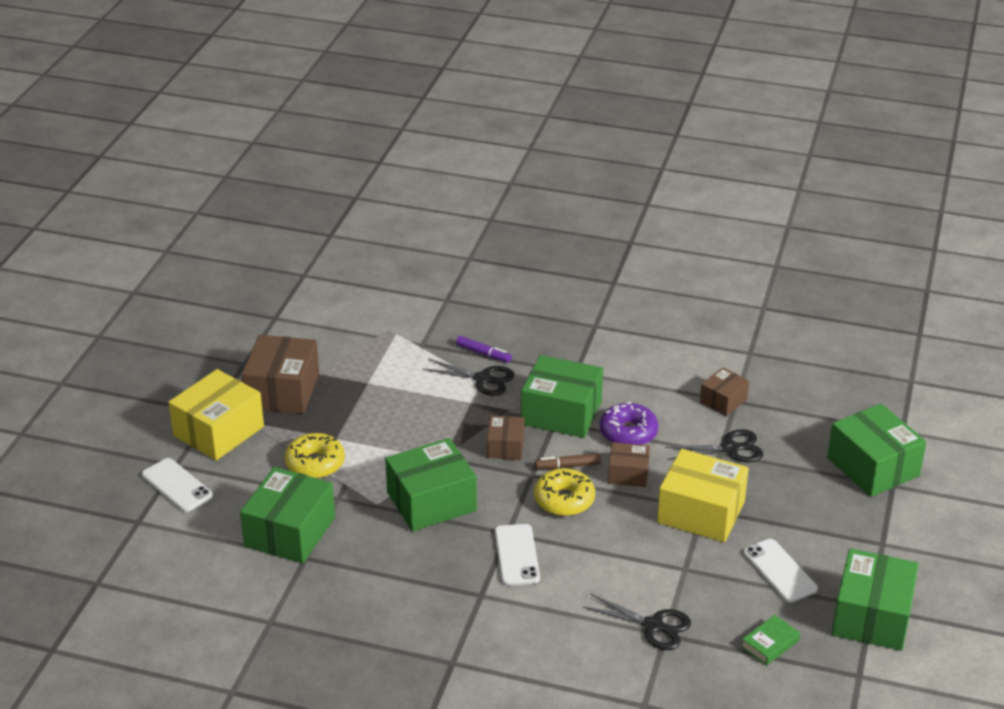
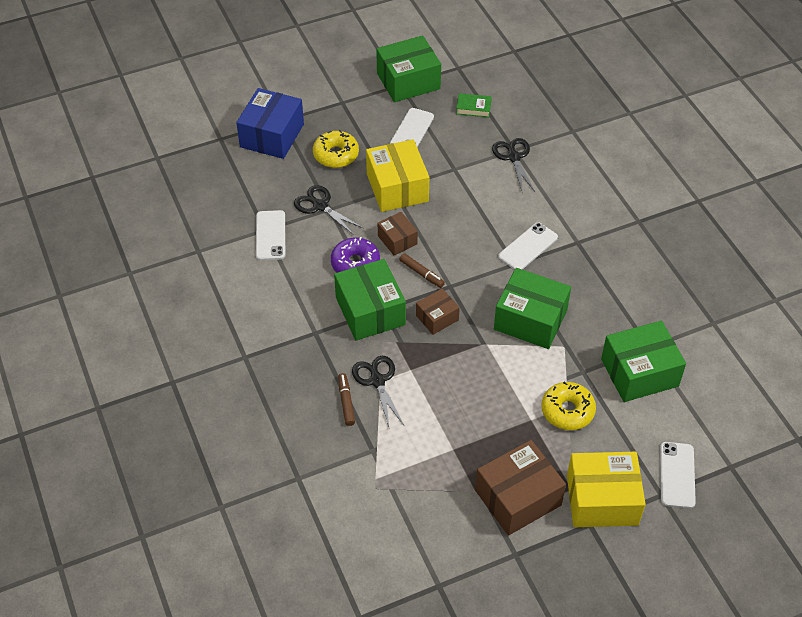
camera: 130 degrees left, 15 degrees up
purple marker [456,336,512,363] -> brown marker [338,373,355,426]
yellow donut [534,468,595,516] -> yellow donut moved to [313,130,359,168]
brown box [700,367,749,416] -> white phone [256,210,285,260]
green box [827,404,926,497] -> blue box [236,88,304,159]

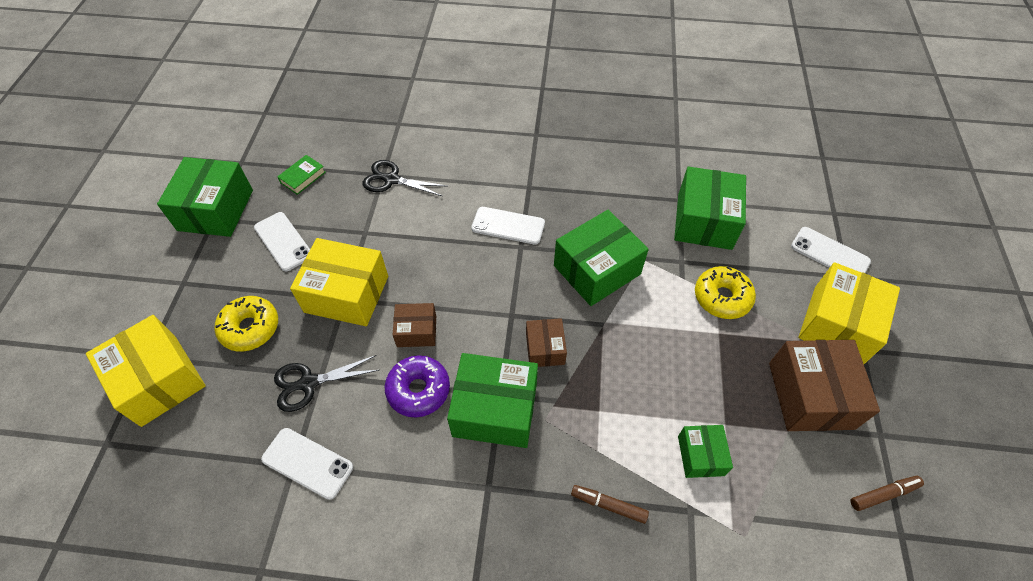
camera: 60 degrees left, 5 degrees up
blue box [236,88,304,159] -> yellow box [86,315,205,427]
black scissors [352,356,404,427] -> none
brown marker [399,253,445,288] -> brown marker moved to [850,476,924,511]
white phone [498,223,558,270] -> white phone turned 60 degrees counterclockwise [471,207,545,245]
none -> green box [678,425,733,478]

